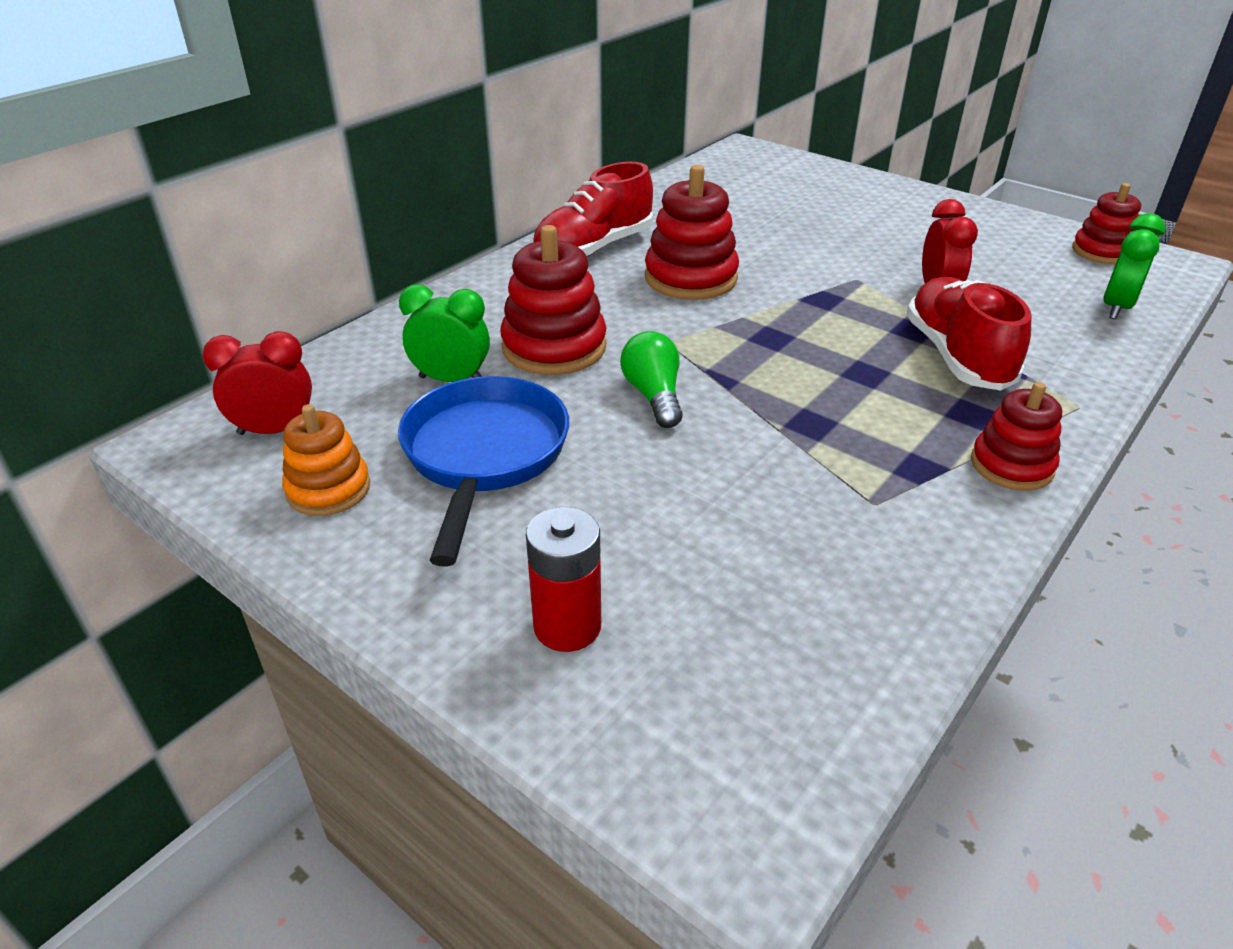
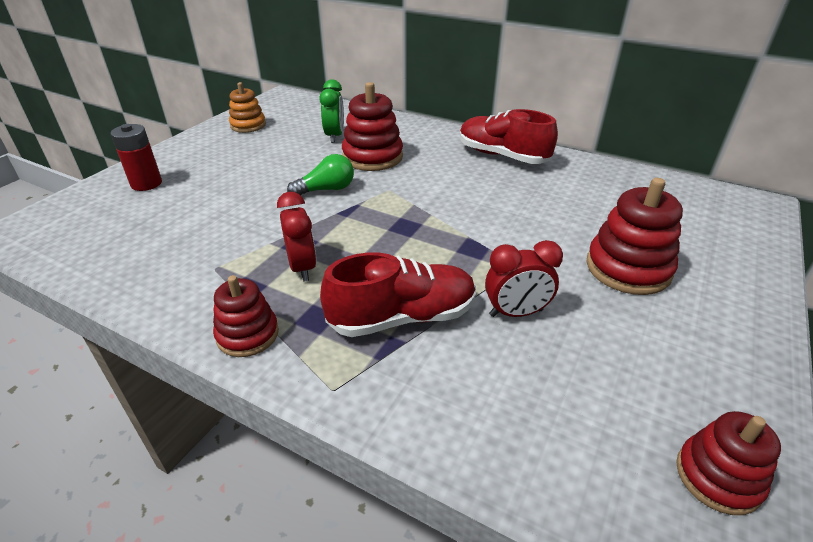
camera: 80 degrees right, 0 degrees up
red clock [202,331,312,435] -> red clock moved to [277,192,317,282]
blue pan [398,376,569,567] -> none
red stacking toy [645,165,739,300] -> red stacking toy moved to [586,178,683,295]
green clock [1103,213,1166,319] -> none

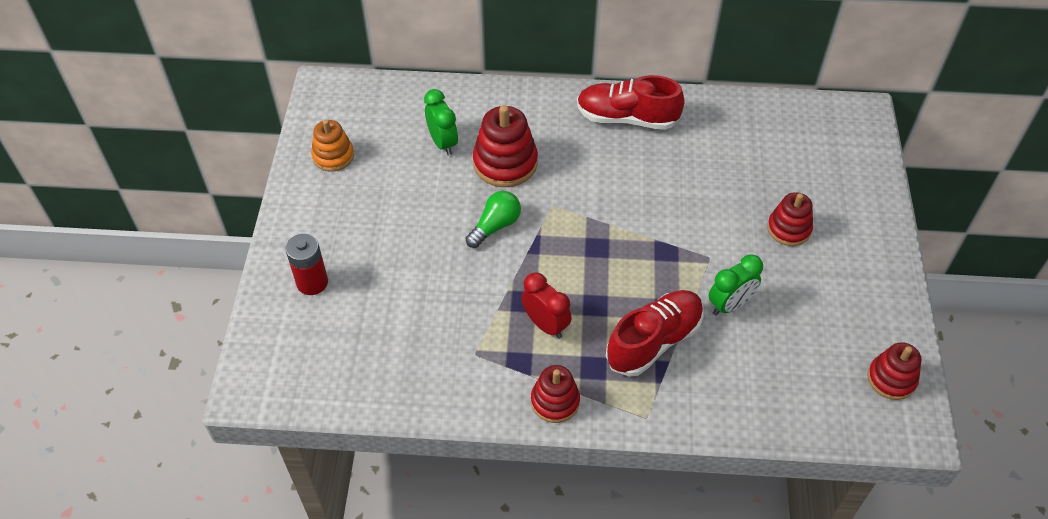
camera: 25 degrees left, 15 degrees up
red clock [485,240,563,317] -> green clock [709,254,763,315]
red stacking toy [586,178,683,295] -> red stacking toy [767,192,813,246], size x0.64

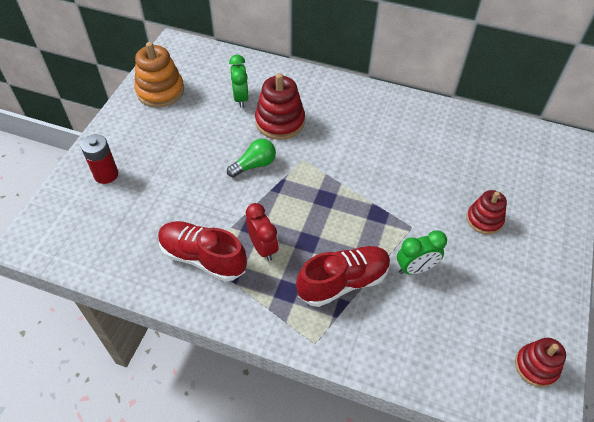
camera: 15 degrees right, 0 degrees up
orange stacking toy [311,120,354,172] -> orange stacking toy [134,42,184,107], size x1.55
red stacking toy [531,365,580,423] -> none
red shoe [577,75,685,130] -> red shoe moved to [158,221,247,282]

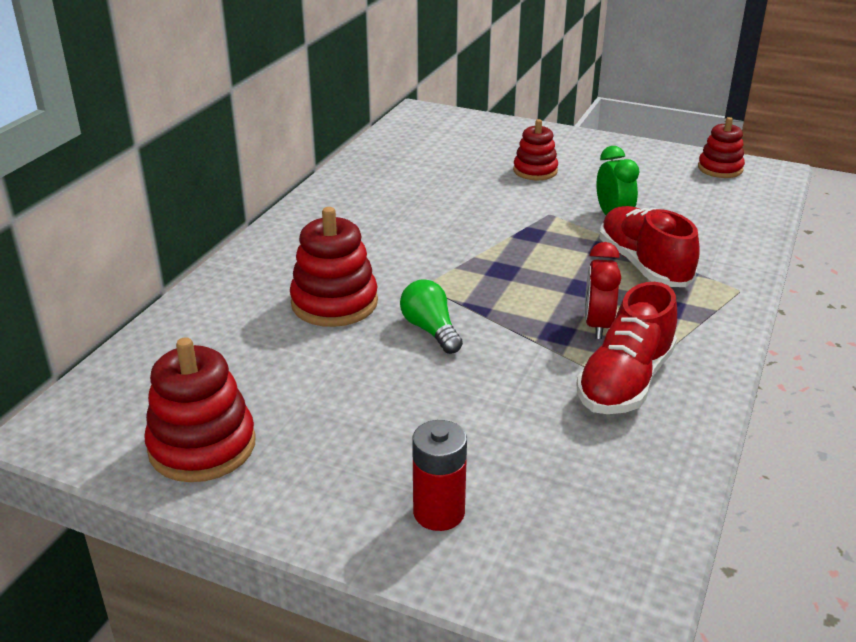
camera: 85 degrees left, 20 degrees down
orange stacking toy [134,42,184,107] -> red stacking toy [144,337,256,482]
green clock [229,55,249,108] -> none
red clock [246,203,279,261] -> red clock turned 60 degrees counterclockwise [585,242,621,339]

